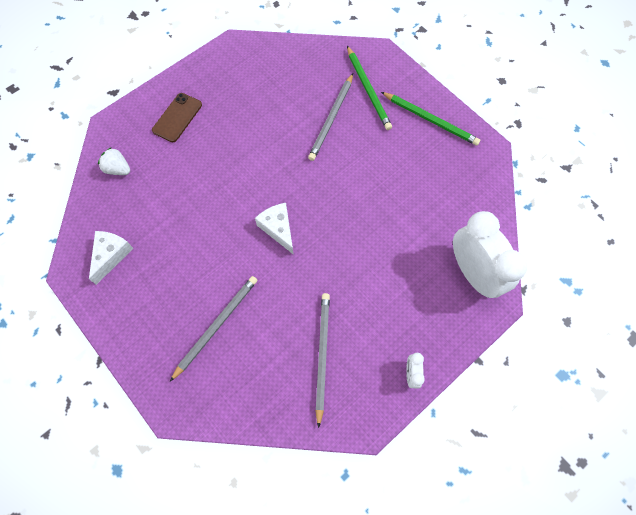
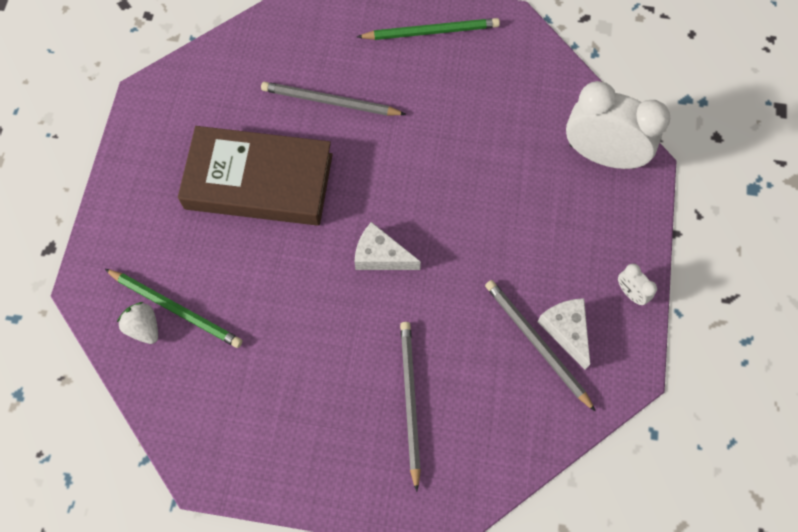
camera: 40 degrees left, 0 degrees up
white cheese [89,231,134,285] -> white cheese moved to [538,298,590,370]
white strawberry [98,147,130,175] -> white strawberry turned 60 degrees clockwise [117,302,158,344]
brown phone [152,93,202,142] -> none
grey pencil [308,73,353,161] -> grey pencil turned 120 degrees clockwise [261,82,406,116]
green pencil [347,46,392,130] -> green pencil moved to [105,269,243,348]
none -> brown book [178,126,333,226]

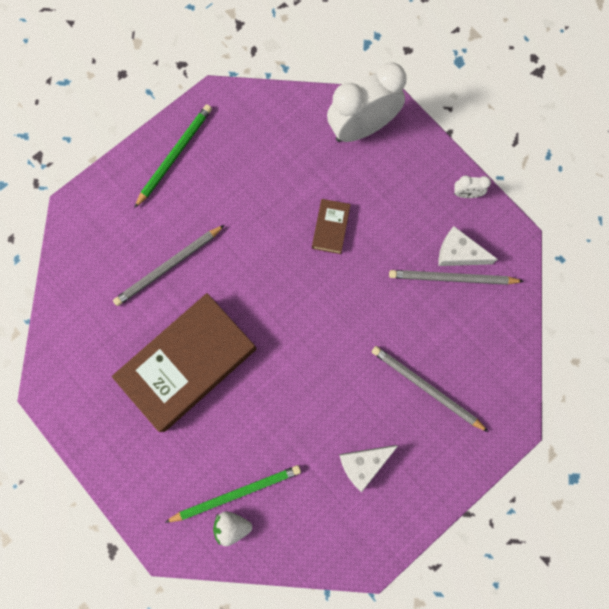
camera: 50 degrees left, 10 degrees up
white cheese [354,222,421,270] -> white cheese moved to [339,445,398,493]
none -> brown book [312,199,351,254]

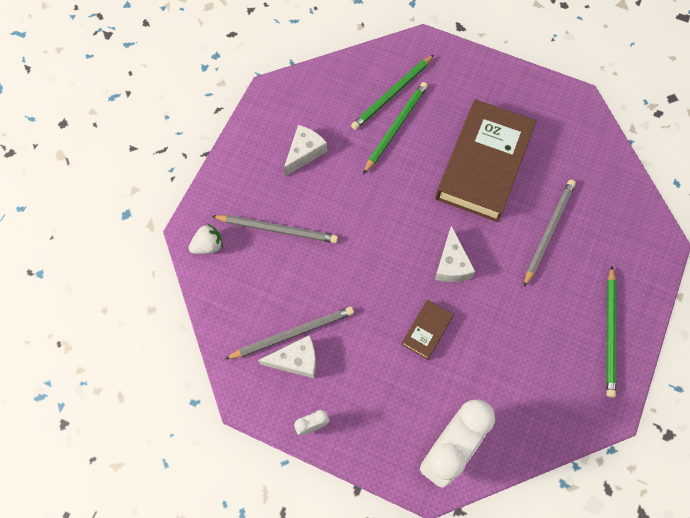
camera: 155 degrees right, 10 degrees down
white strawberry [213,511,252,546] -> white strawberry moved to [189,224,223,254]
brown book [312,199,351,254] -> brown book turned 45 degrees clockwise [401,299,454,360]
none -> green pencil [363,82,428,174]
none -> white cheese [435,226,475,282]

